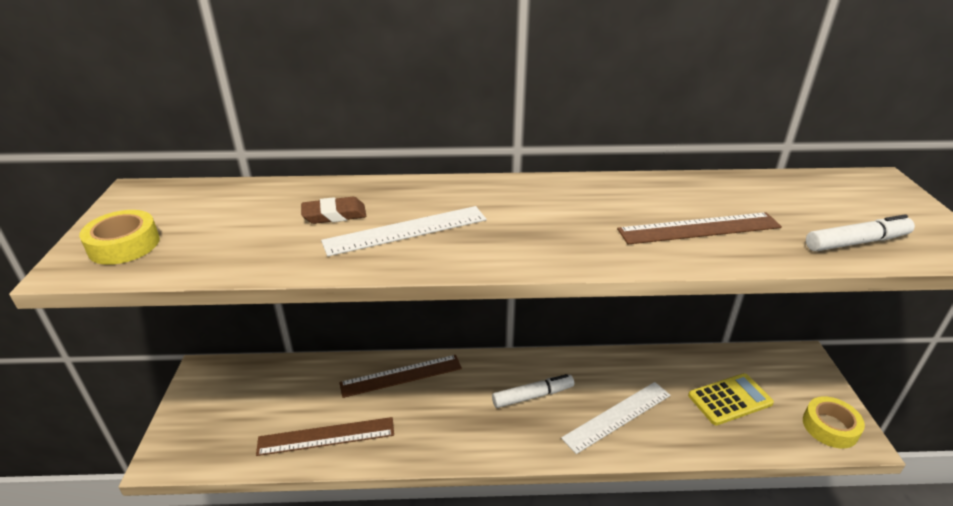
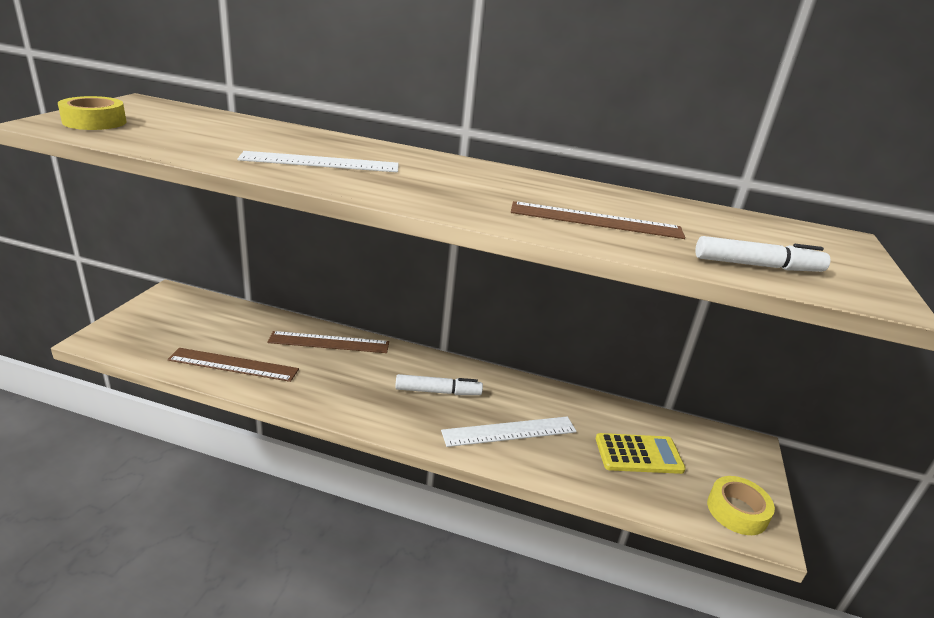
camera: 15 degrees right, 5 degrees down
brown eraser [301,197,366,224] -> none

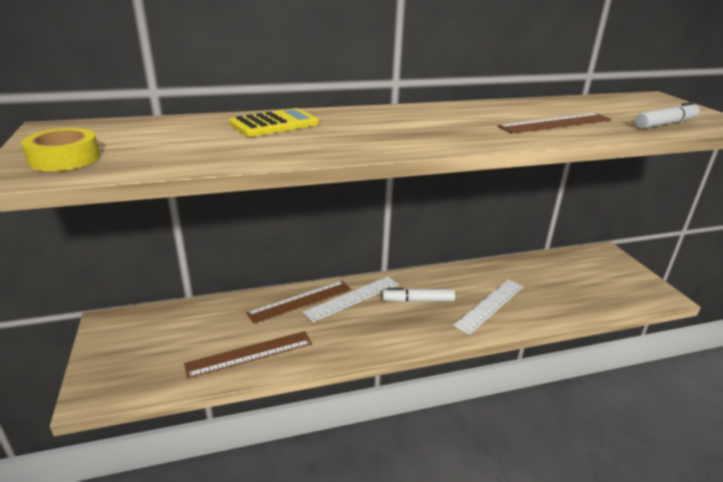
camera: 30 degrees left, 0 degrees up
white ruler [237,151,399,172] -> white ruler moved to [302,276,399,322]
white marker [395,374,483,395] -> white marker turned 150 degrees counterclockwise [382,288,455,302]
yellow calculator [596,433,686,474] -> yellow calculator moved to [229,108,319,137]
yellow tape [707,476,775,535] -> none

